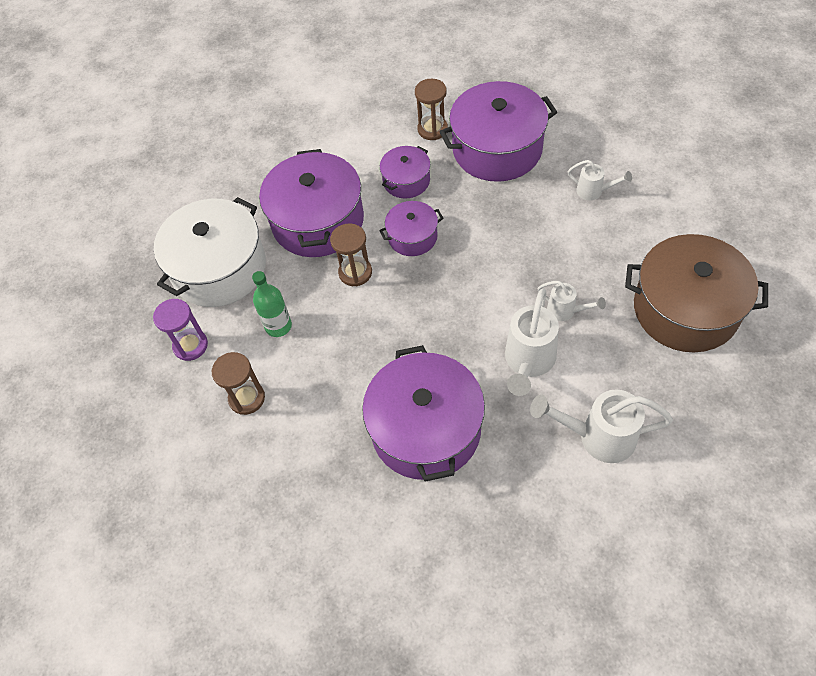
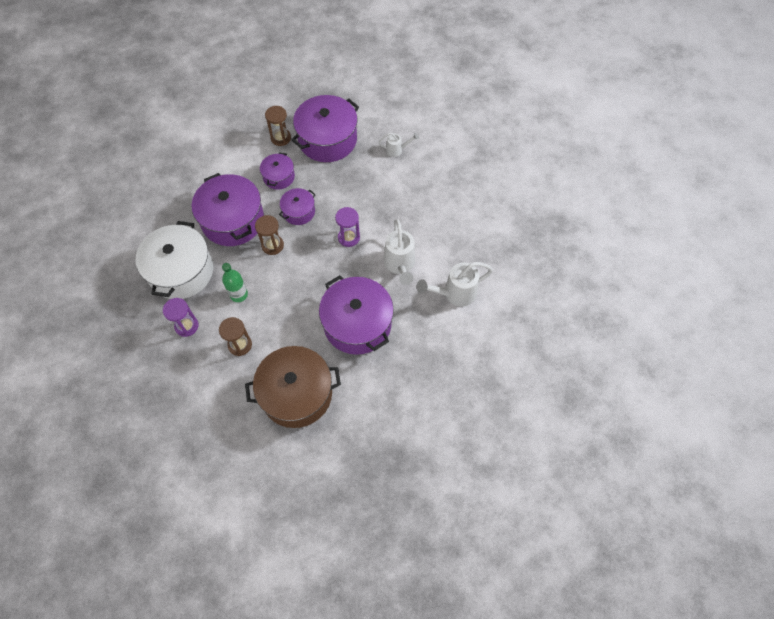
camera: 30 degrees left, 5 degrees up
white watering can [537,281,606,321] -> none
brown pot [625,234,768,352] -> brown pot moved to [245,346,341,428]
none -> purple hourglass [335,207,360,247]

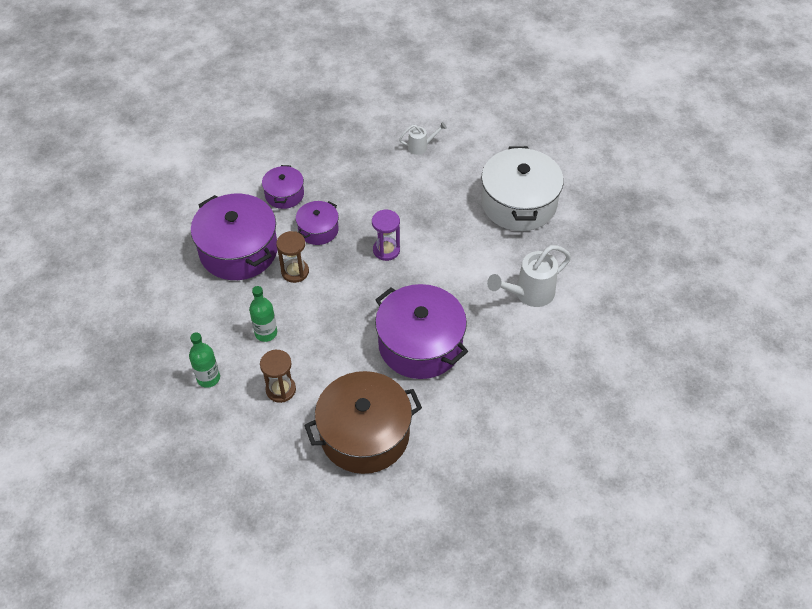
camera: 10 degrees left, 10 degrees down
white pot [136,221,213,299] -> white pot moved to [481,146,564,231]
purple hourglass [163,298,199,337] -> green bottle [189,332,220,388]
brown hourglass [265,106,291,146] -> none
purple pot [291,95,359,162] -> none
white watering can [384,219,415,285] -> none

